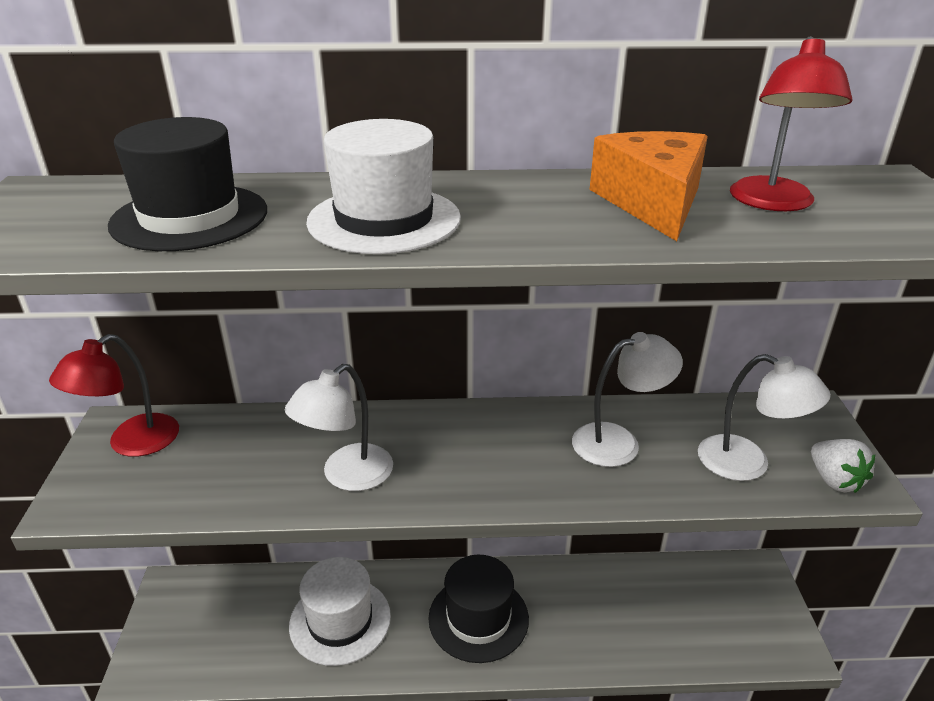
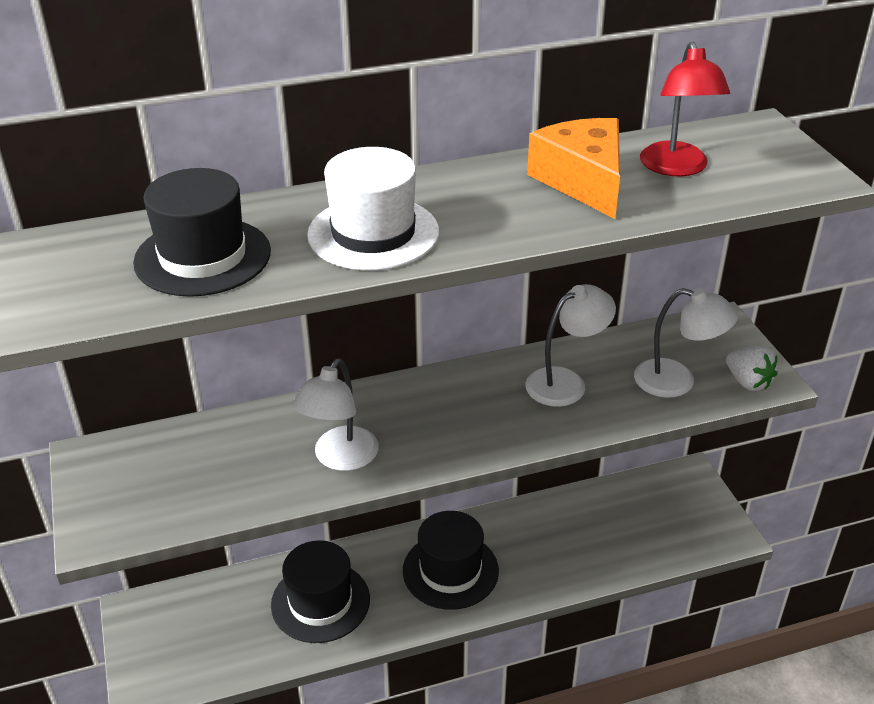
camera: 15 degrees left, 5 degrees up
red lamp [49,334,179,457] -> none
white hat [289,557,391,666] -> black hat [271,540,370,643]

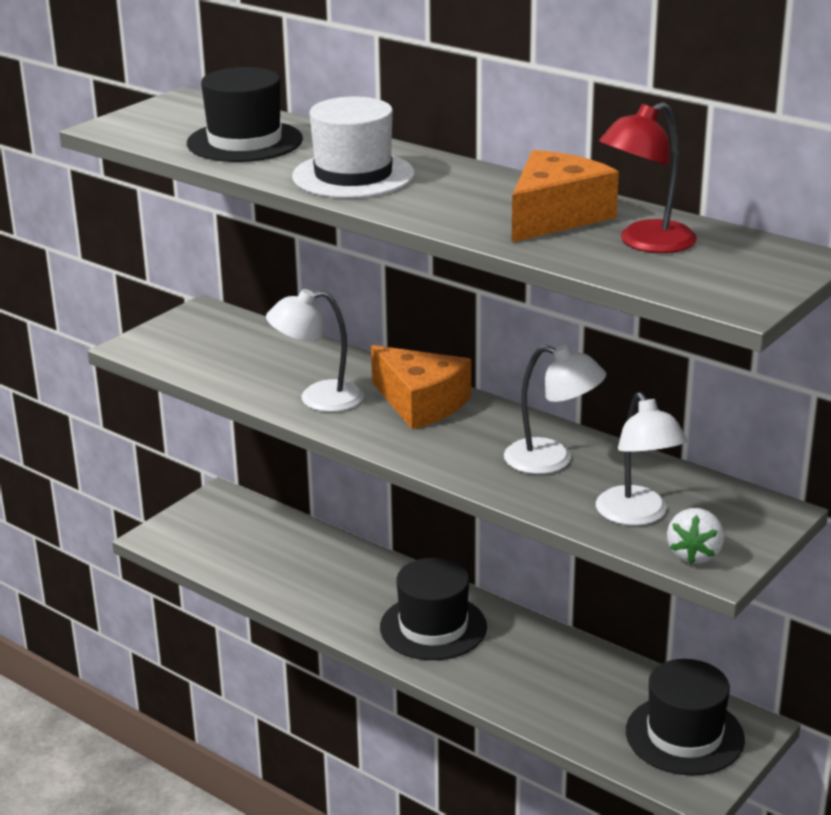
camera: 55 degrees right, 10 degrees down
black hat [271,540,370,643] -> black hat moved to [626,659,745,775]
none -> orange cheese [371,345,471,429]

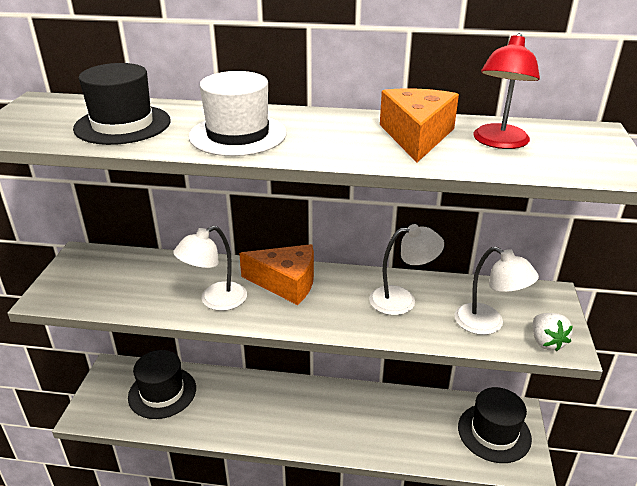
camera: 30 degrees left, 5 degrees up
black hat [380,558,487,660] -> black hat moved to [128,350,196,419]

